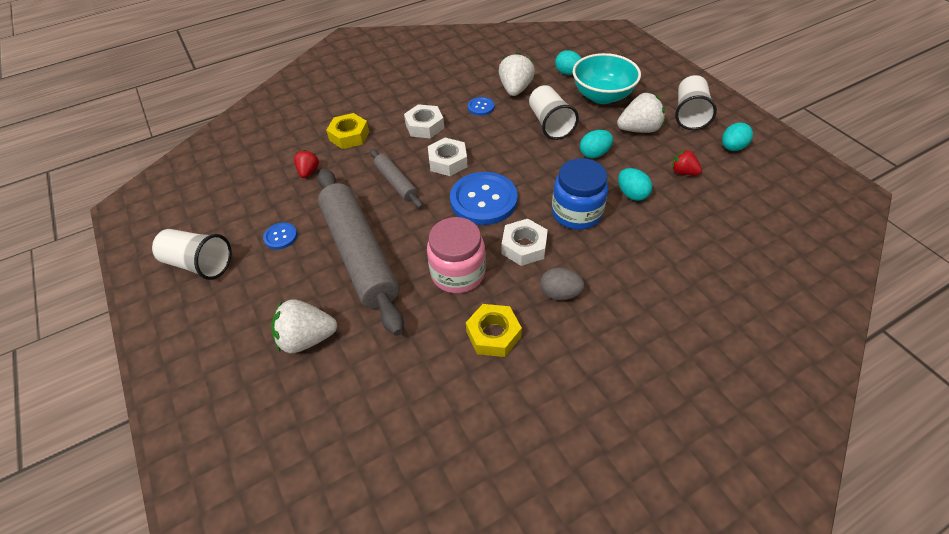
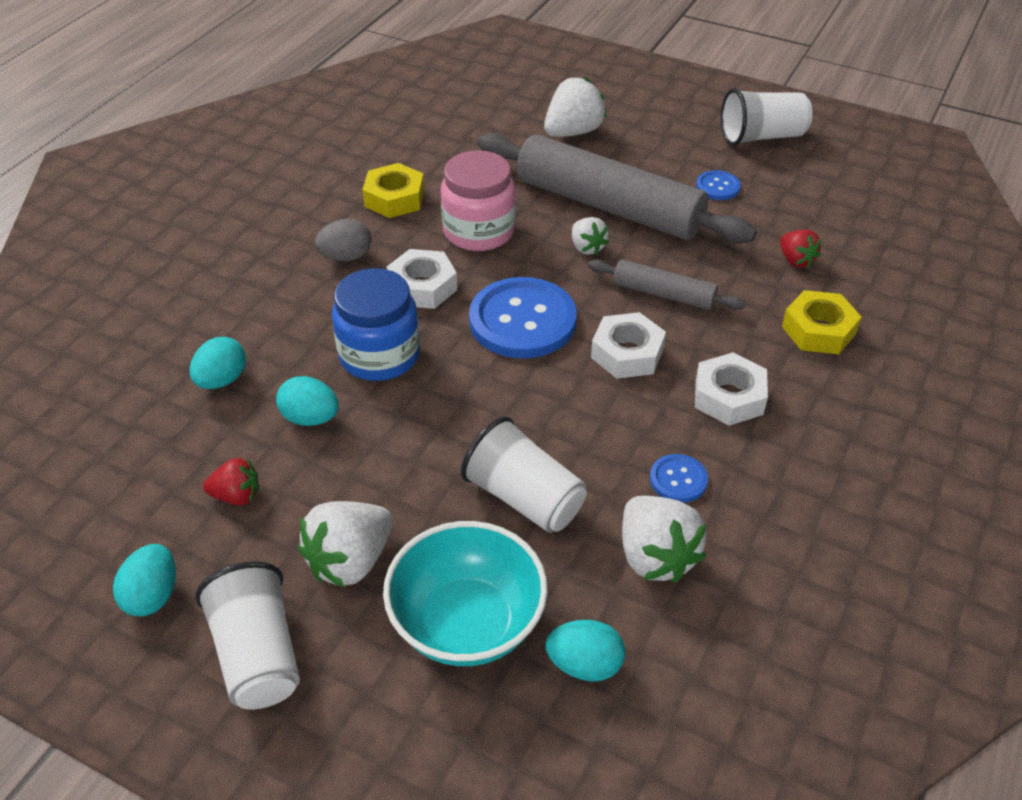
camera: 145 degrees right, 5 degrees down
turquoise egg [580,130,613,158] -> turquoise egg moved to [189,337,246,389]
none -> white strawberry [572,217,609,255]

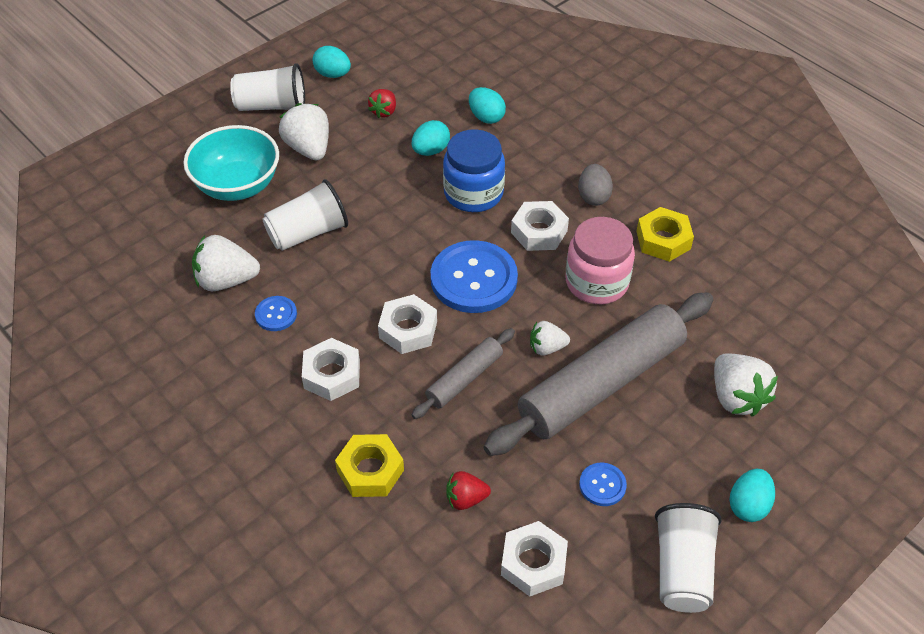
camera: 110 degrees right, 5 degrees up
turquoise egg [546,620,625,682] -> turquoise egg moved to [729,469,775,522]
none -> white nut [501,521,568,597]

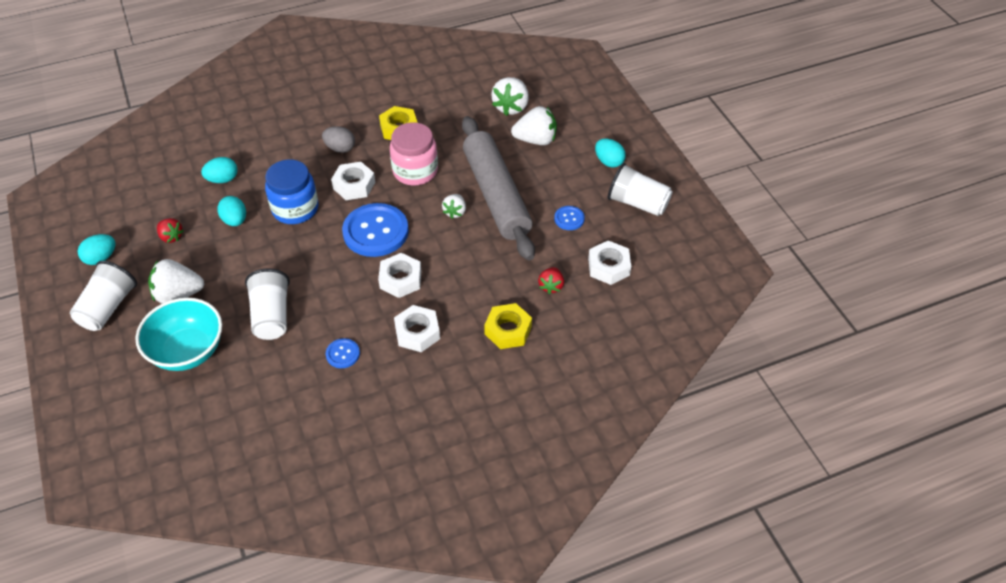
camera: 70 degrees left, 0 degrees up
white strawberry [192,235,260,291] -> white strawberry moved to [491,77,529,116]
grey rolling pin [412,328,515,419] -> none

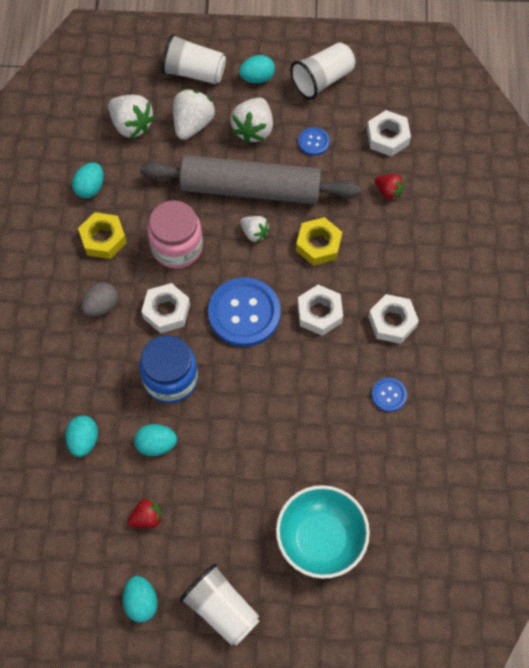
camera: 65 degrees left, 15 degrees up
white strawberry [148,259,204,303] -> white strawberry moved to [230,97,273,144]
white cup [245,269,290,340] -> white cup moved to [162,34,226,84]
yellow nut [484,303,532,349] -> yellow nut moved to [296,217,342,266]
none -> turquoise egg [72,162,104,198]

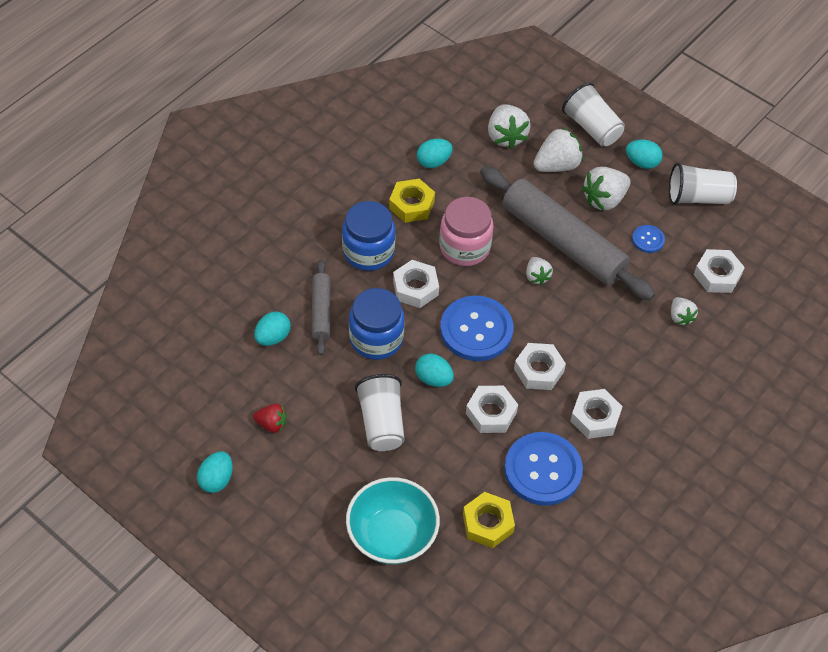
camera: 35 degrees right, 10 degrees down
grey egg [81,282,118,317] -> blue jar [342,201,396,271]
turquoise egg [134,424,177,456] -> turquoise egg moved to [415,354,454,387]
white cup [180,563,260,646] -> white cup moved to [355,374,404,451]
yellow nut [296,217,342,266] -> yellow nut moved to [463,492,515,548]
blue button [372,378,407,412] -> blue button [504,432,583,506], size x2.14
red strawberry [375,174,404,200] -> white strawberry [671,297,698,326]
none -> grey rolling pin [312,260,330,355]
none -> white nut [466,386,518,433]

